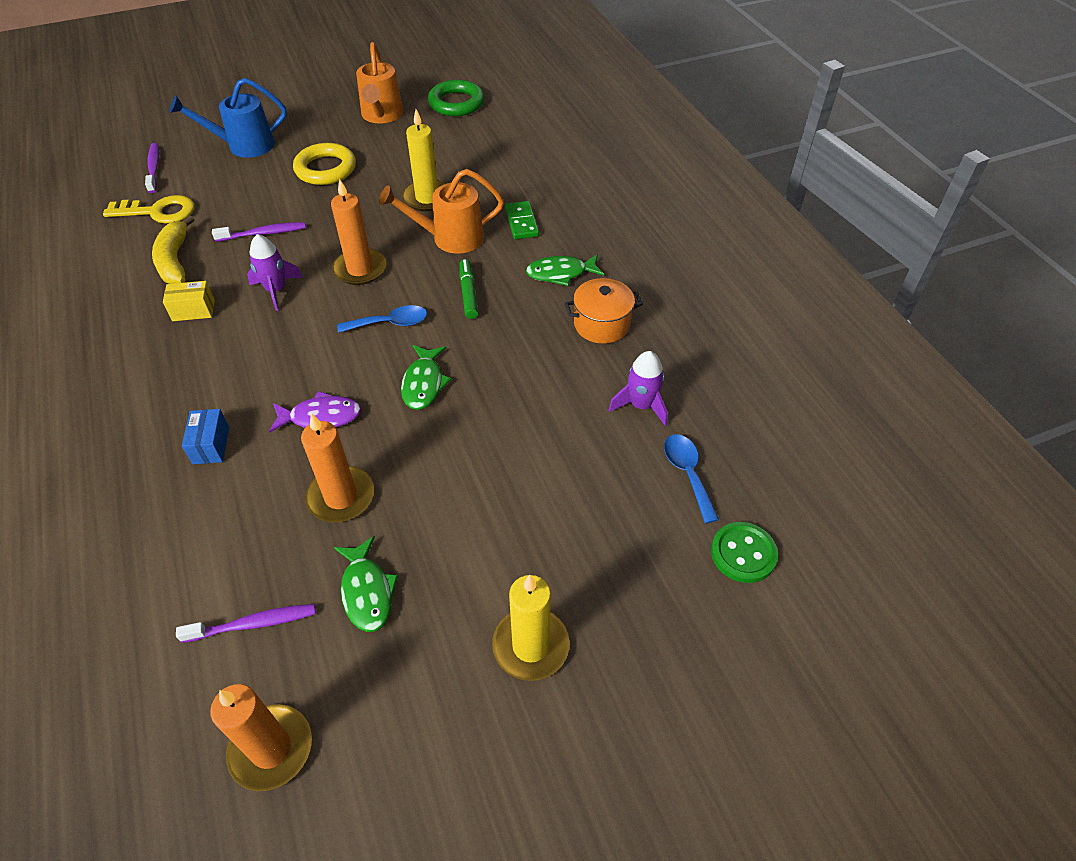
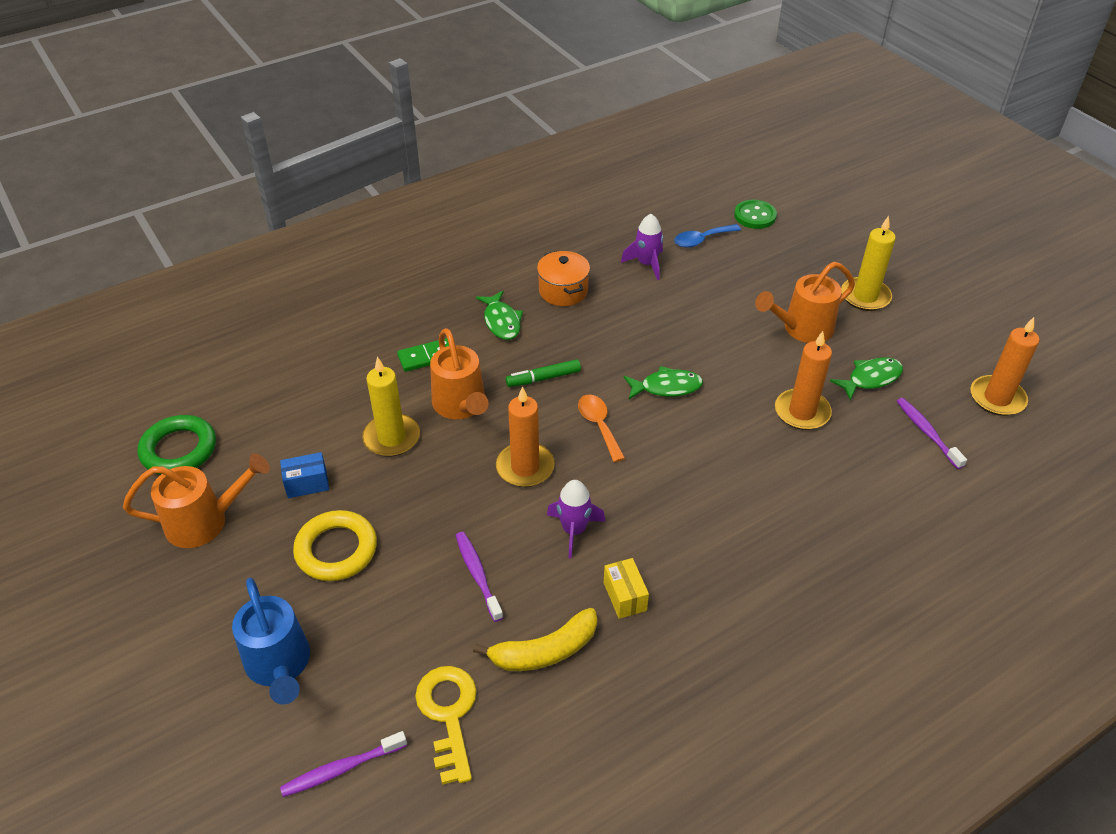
camera: 100 degrees left, 5 degrees down
blue box [182,409,229,464] -> blue box moved to [280,452,329,498]
purple fish [269,391,361,432] -> none
blue spoon [337,305,427,333] -> orange spoon [578,394,625,462]
none -> orange watering can [755,262,855,343]

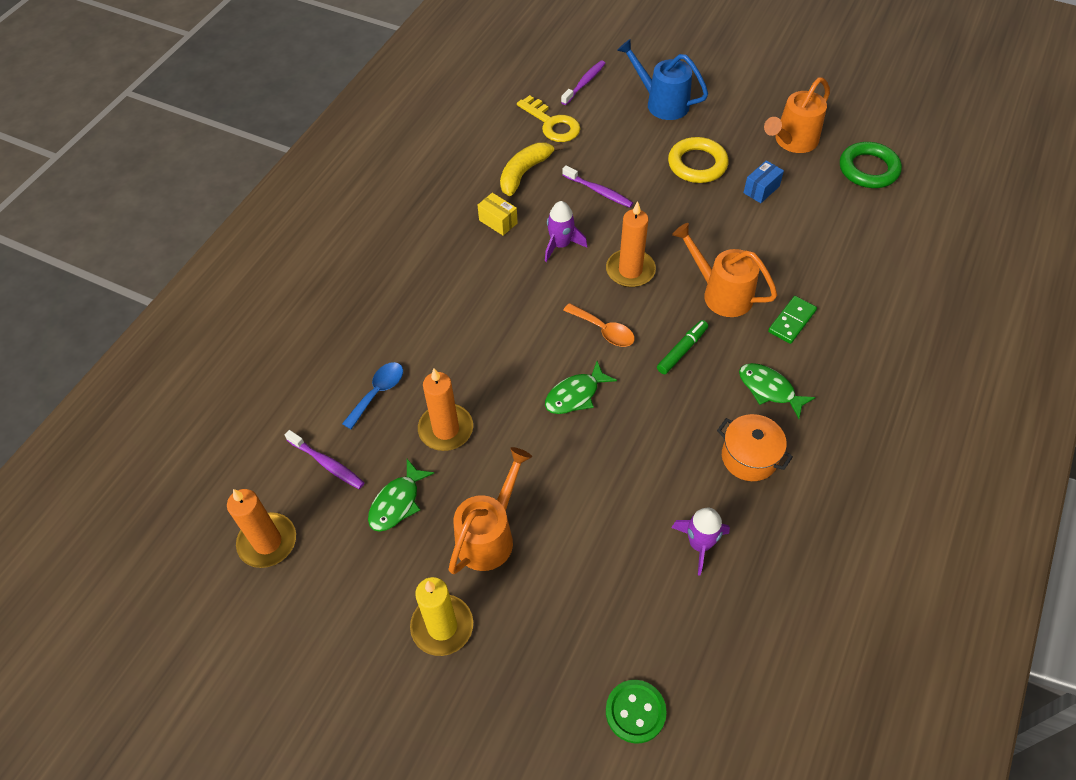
camera: 150 degrees right, 10 degrees up
yellow candle [362,357,420,457] -> none
blue spoon [674,224,741,248] -> blue spoon moved to [342,362,403,430]

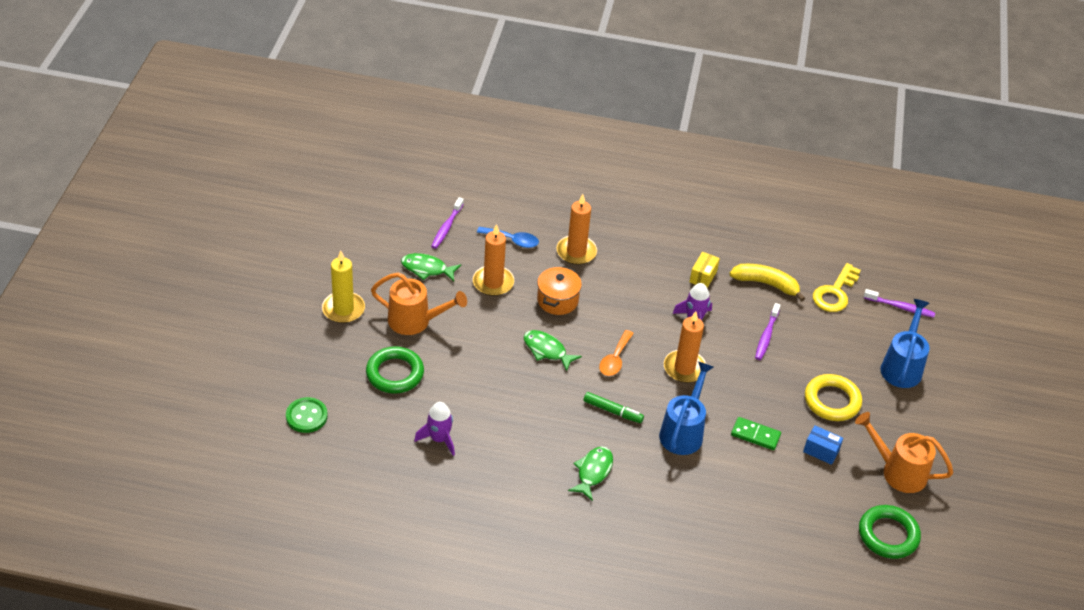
camera: 70 degrees right, 10 degrees down
orange candle [227,489,296,568] -> orange candle moved to [556,194,597,265]
orange watering can [672,223,777,317] -> blue watering can [659,361,714,455]
orange pot [717,414,793,481] -> orange pot moved to [537,266,582,315]
green domino [768,296,817,344] -> green domino moved to [731,417,781,450]
none -> green ring [366,347,424,393]

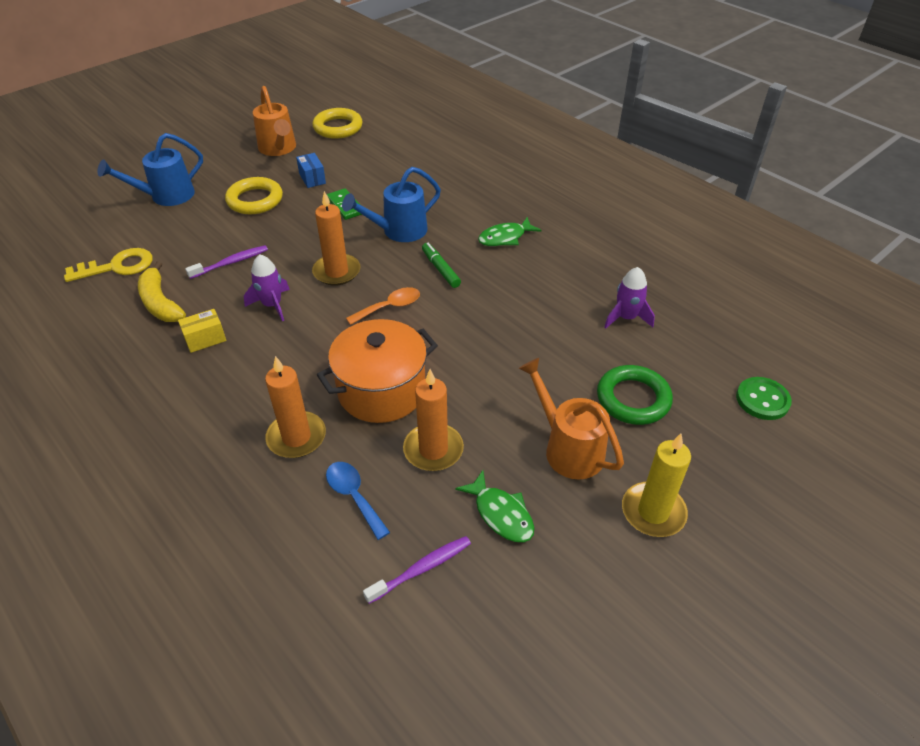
camera: 140 degrees left, 0 degrees up
green fish [524,330,582,371] -> none
orange pot [537,266,582,315] -> orange pot [317,319,438,423], size x1.59
green ring [859,505,921,559] -> yellow ring [312,108,363,139]
purple toothbrush [864,289,935,318] -> none

